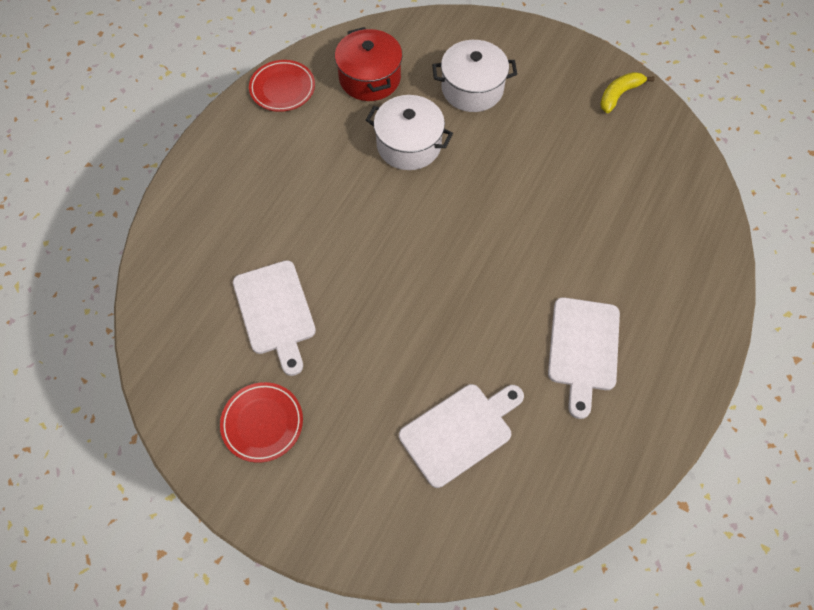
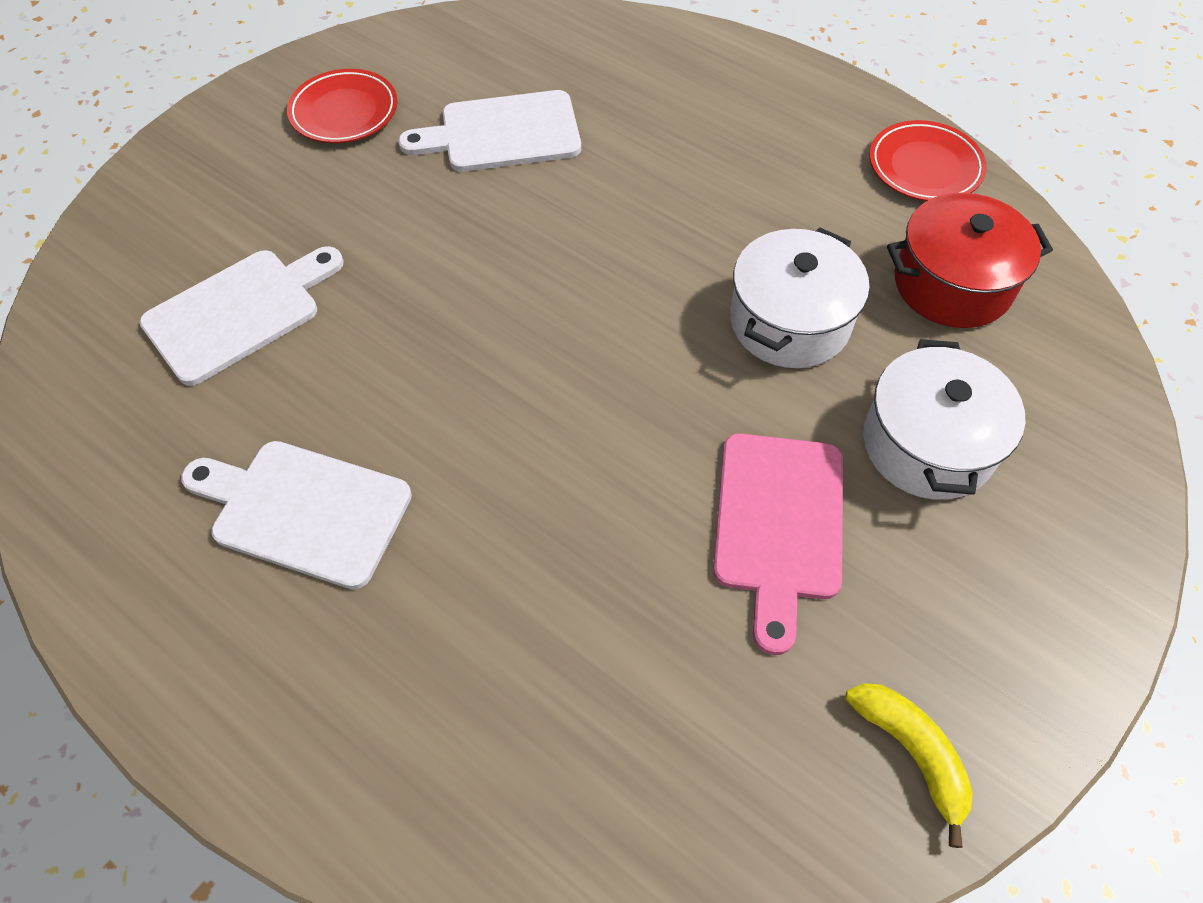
camera: 100 degrees right, 5 degrees down
white cutting board [399,384,524,488] -> white cutting board turned 105 degrees counterclockwise [139,246,343,386]
none -> pink cutting board [713,433,843,655]

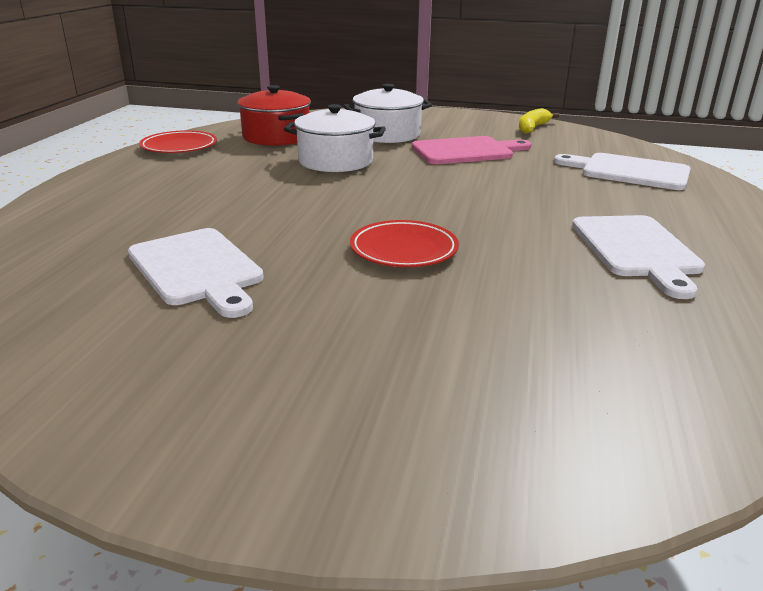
camera: 115 degrees left, 30 degrees down
white cutting board [139,246,343,386] -> white cutting board moved to [554,153,691,190]
red plate [287,69,398,143] -> red plate moved to [350,220,459,267]

